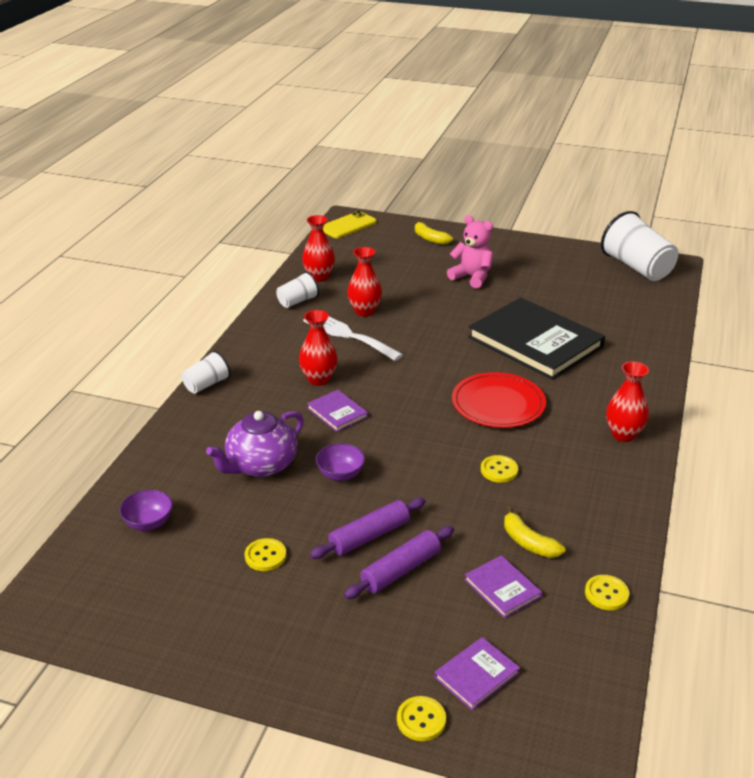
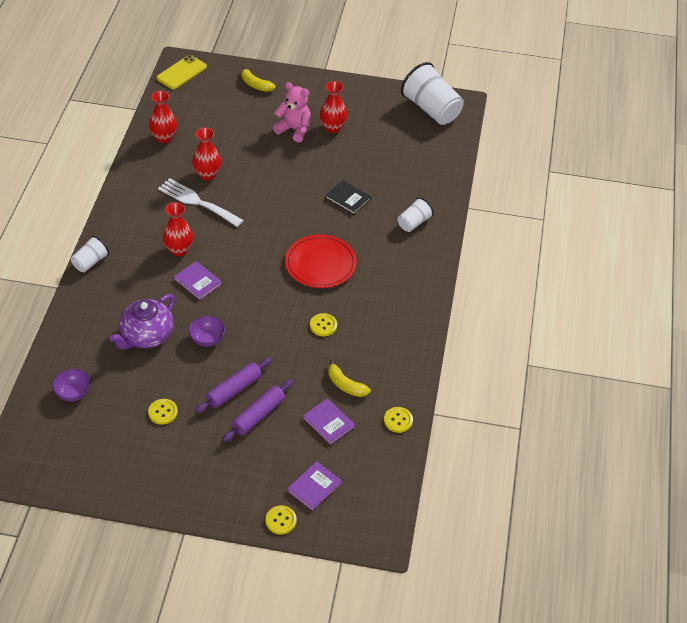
camera: 10 degrees left, 15 degrees up
white cup [276,272,319,308] -> white cup moved to [398,198,434,232]
black book [468,297,605,380] -> black book [325,180,371,215], size x0.43
red vase [606,361,649,442] -> red vase moved to [320,81,347,133]

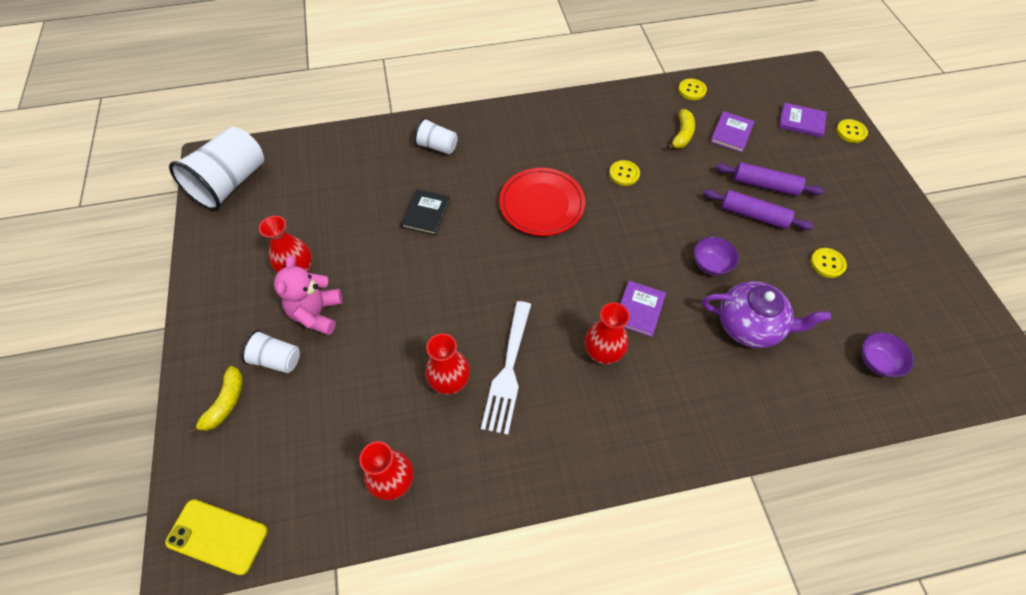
camera: 110 degrees left, 10 degrees up
white cup [71,236,109,272] -> white cup moved to [242,330,300,373]

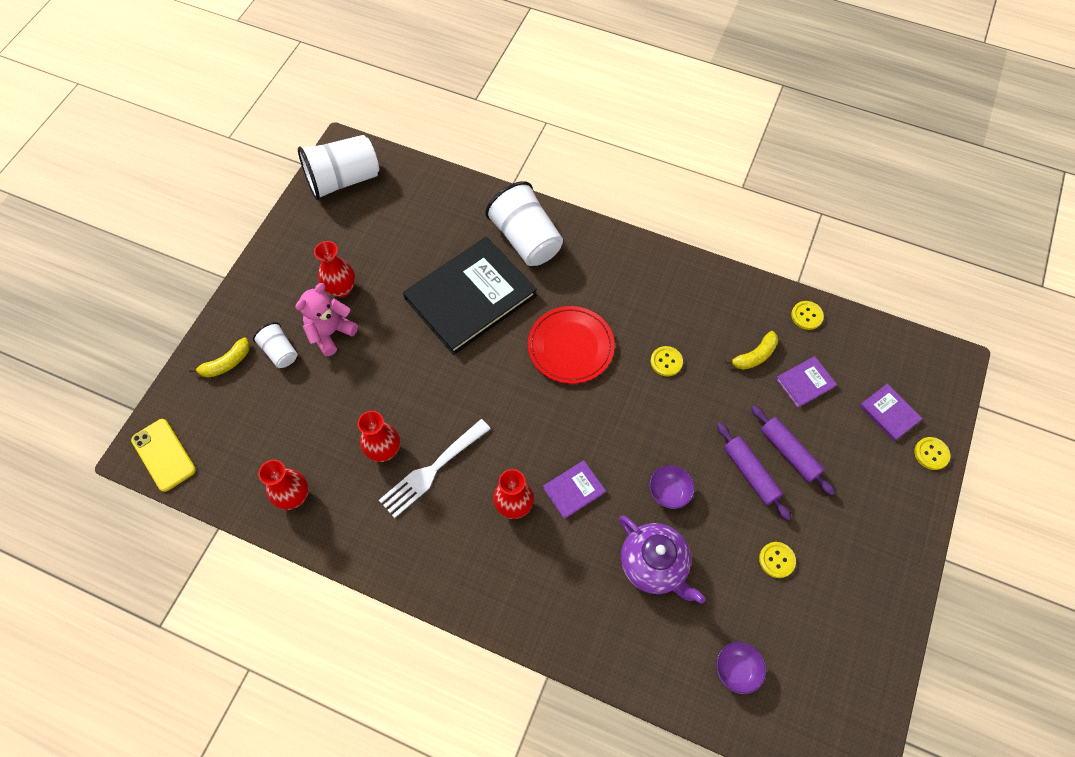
camera: 35 degrees right, 5 degrees up
black book [401,189,450,235] -> black book [403,236,537,355], size x2.35
white cup [414,118,458,154] -> white cup [485,181,563,266], size x1.91

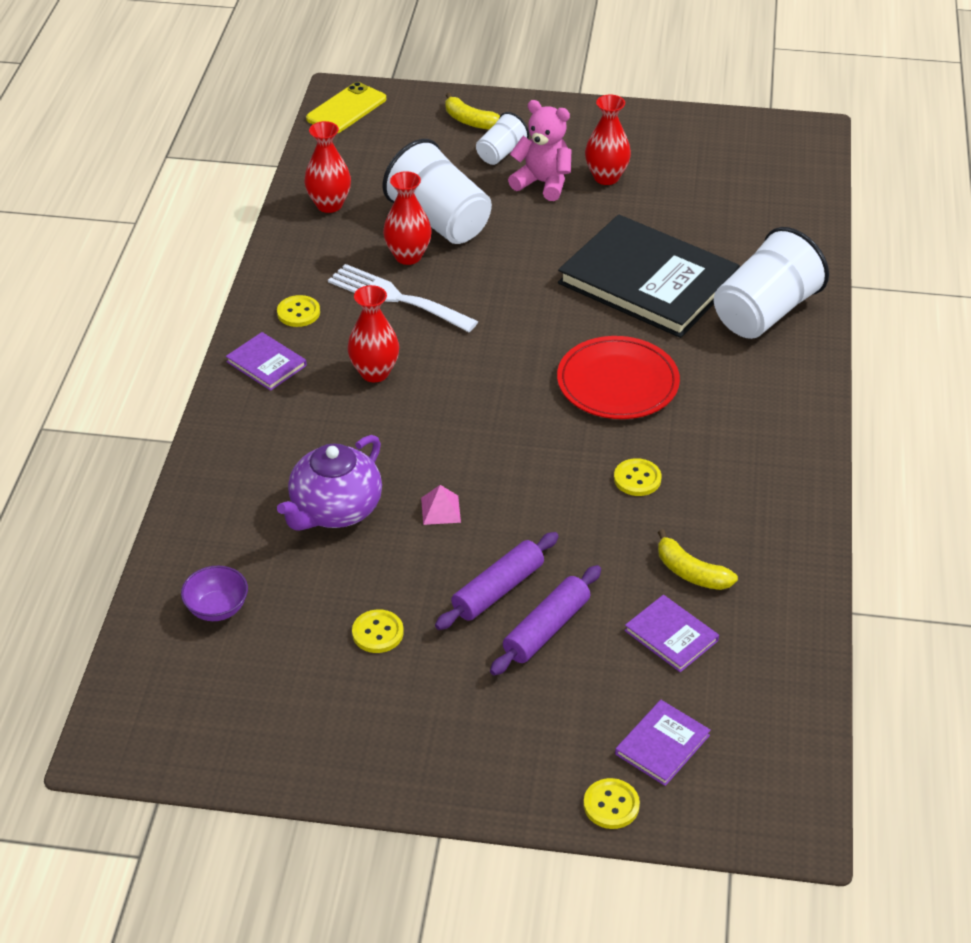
camera: 75 degrees right, 20 degrees down
white cup [298,135,379,200] -> white cup moved to [383,139,492,244]
purple book [543,460,606,519] -> purple book moved to [226,332,307,391]
purple bowl [649,465,695,509] -> pink pyramid [421,485,461,525]
yellow button [791,301,824,330] -> yellow button moved to [277,295,320,327]

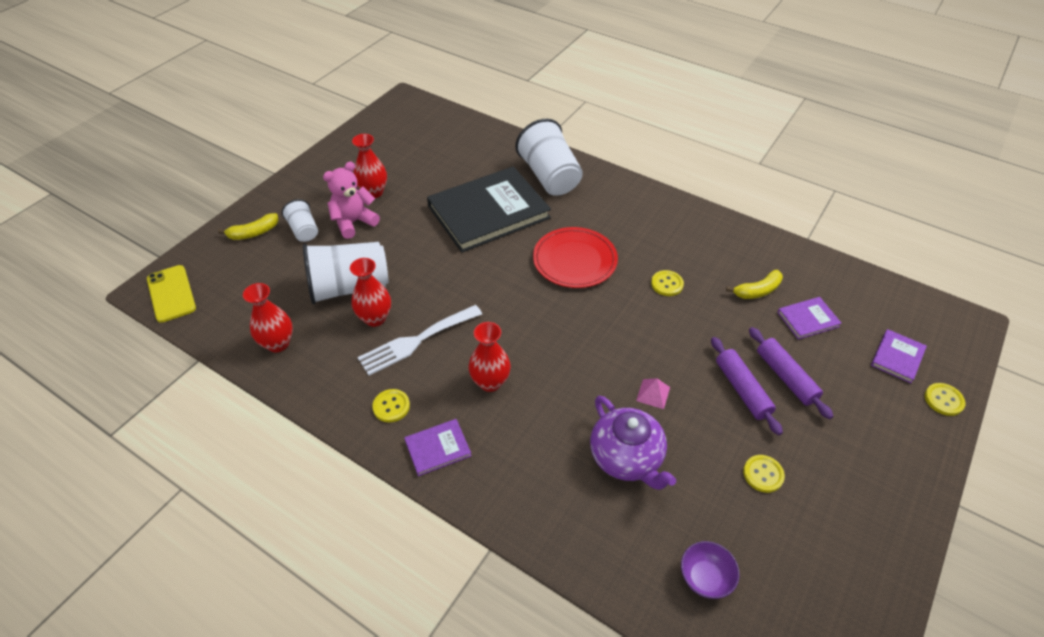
camera: 65 degrees left, 5 degrees up
purple book [615,700,711,786] -> purple book turned 60 degrees clockwise [871,329,927,383]

